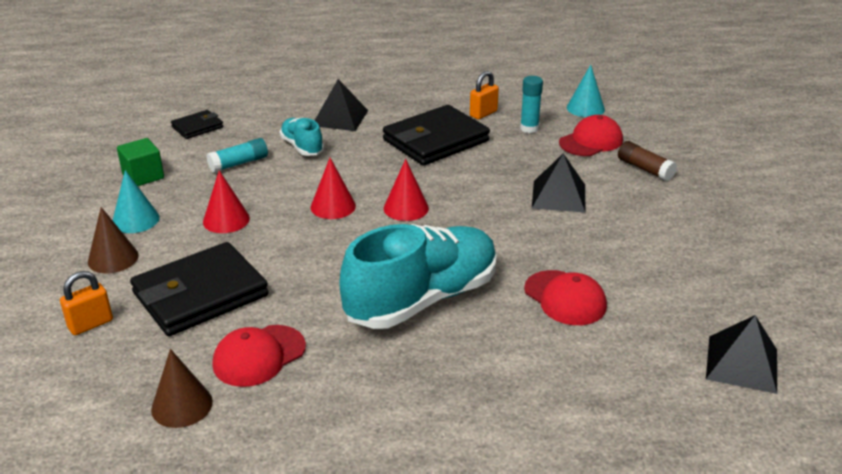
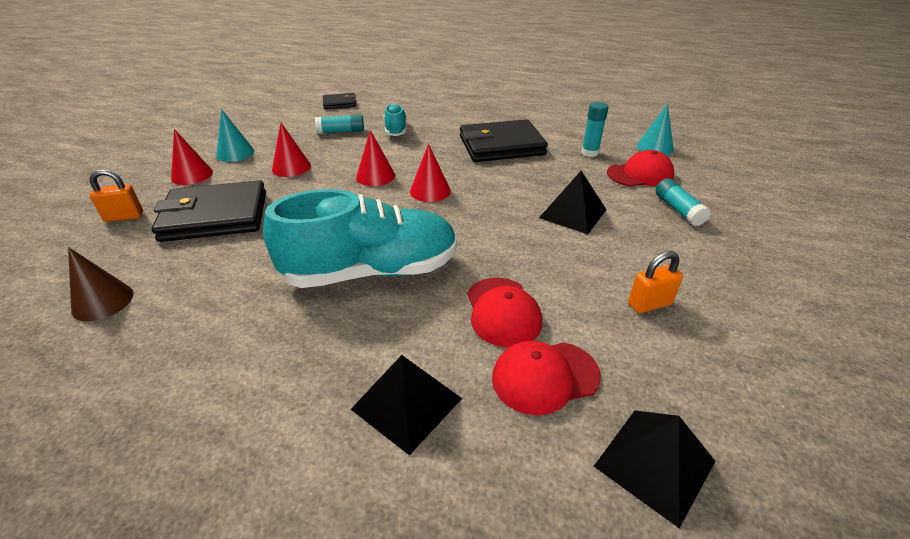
camera: 25 degrees right, 5 degrees up
brown cone [88,207,139,273] -> red cone [171,129,213,185]
green cube [117,138,164,186] -> none
red cap [213,325,306,387] -> red cap moved to [492,341,601,415]
black pyramid [314,79,368,131] -> black pyramid moved to [351,355,462,455]
orange padlock [470,71,499,120] -> orange padlock moved to [628,251,683,313]
brown glue stick [618,141,677,181] -> turquoise glue stick [656,178,711,226]

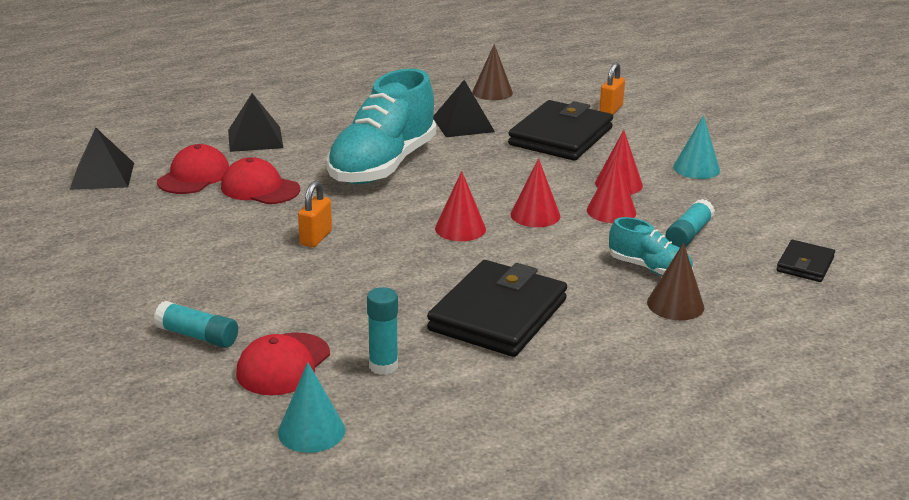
camera: 130 degrees right, 10 degrees down
red cone [171,129,213,185] -> red cone moved to [587,155,636,223]
black pyramid [539,171,607,234] -> black pyramid moved to [433,80,495,137]
orange padlock [628,251,683,313] -> orange padlock moved to [298,181,332,247]
none -> brown cone [647,243,704,320]

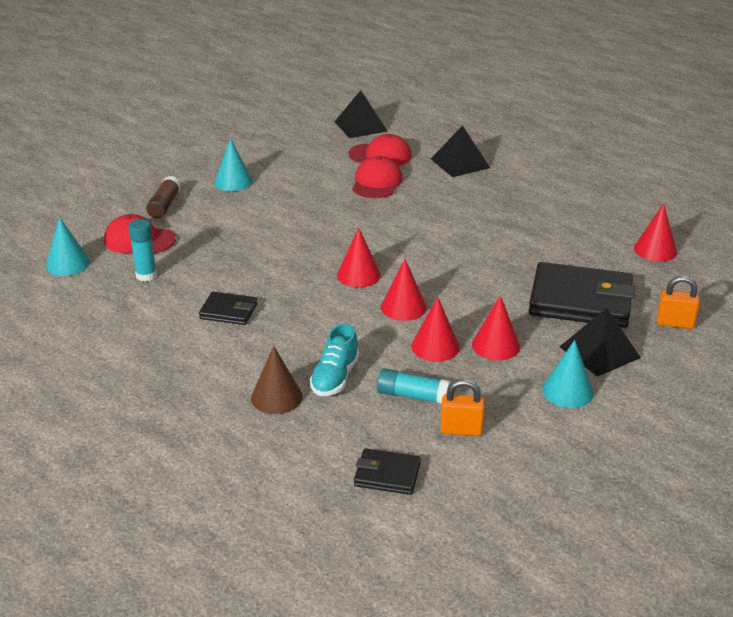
camera: 75 degrees right, 5 degrees up
turquoise glue stick [154,301,238,348] -> brown glue stick [146,176,181,218]
orange padlock [298,181,332,247] -> orange padlock moved to [441,379,485,436]
turquoise shoe [326,69,436,184] -> none
black wallet [427,260,567,357] -> black wallet [199,292,257,325], size x0.50
black pyramid [433,80,495,137] -> black pyramid moved to [559,308,641,377]
brown cone [472,44,513,100] -> red cone [634,204,677,262]
none -> turquoise cone [214,138,253,191]

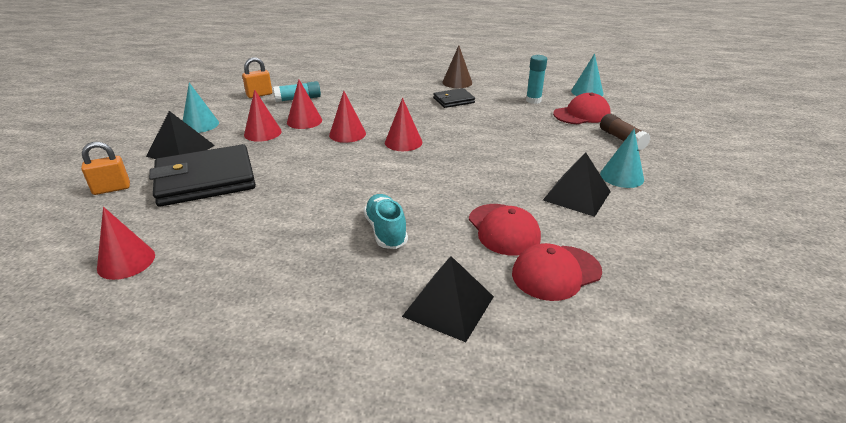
camera: 145 degrees right, 0 degrees up
brown cone [251,346,303,414] -> brown cone moved to [442,45,472,88]
turquoise shoe [310,324,359,396] -> turquoise shoe moved to [364,194,408,249]
black pyramid [334,90,387,138] -> black pyramid moved to [543,152,611,217]
black wallet [354,448,421,495] -> none

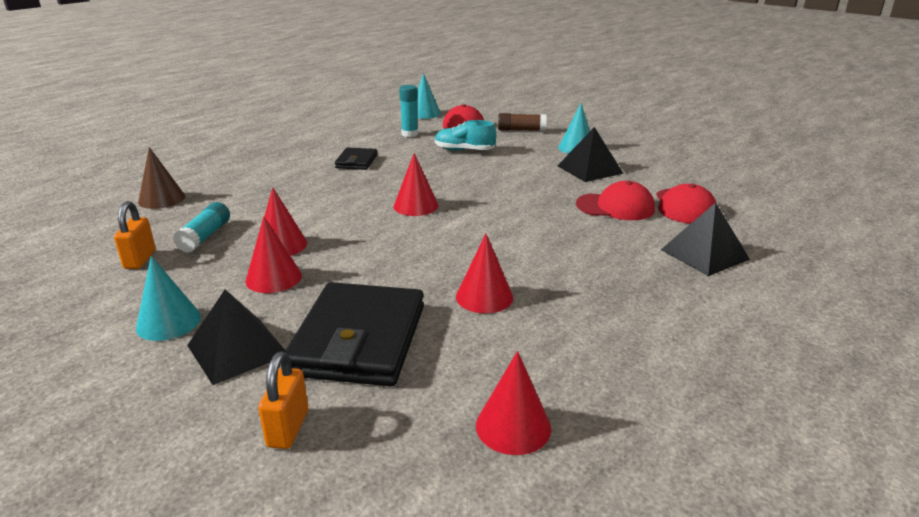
camera: 60 degrees left, 5 degrees down
red cone [329,91,366,143] -> red cone moved to [456,234,513,314]
turquoise shoe [364,194,408,249] -> turquoise shoe moved to [435,120,496,151]
brown cone [442,45,472,88] -> brown cone moved to [138,147,185,209]

